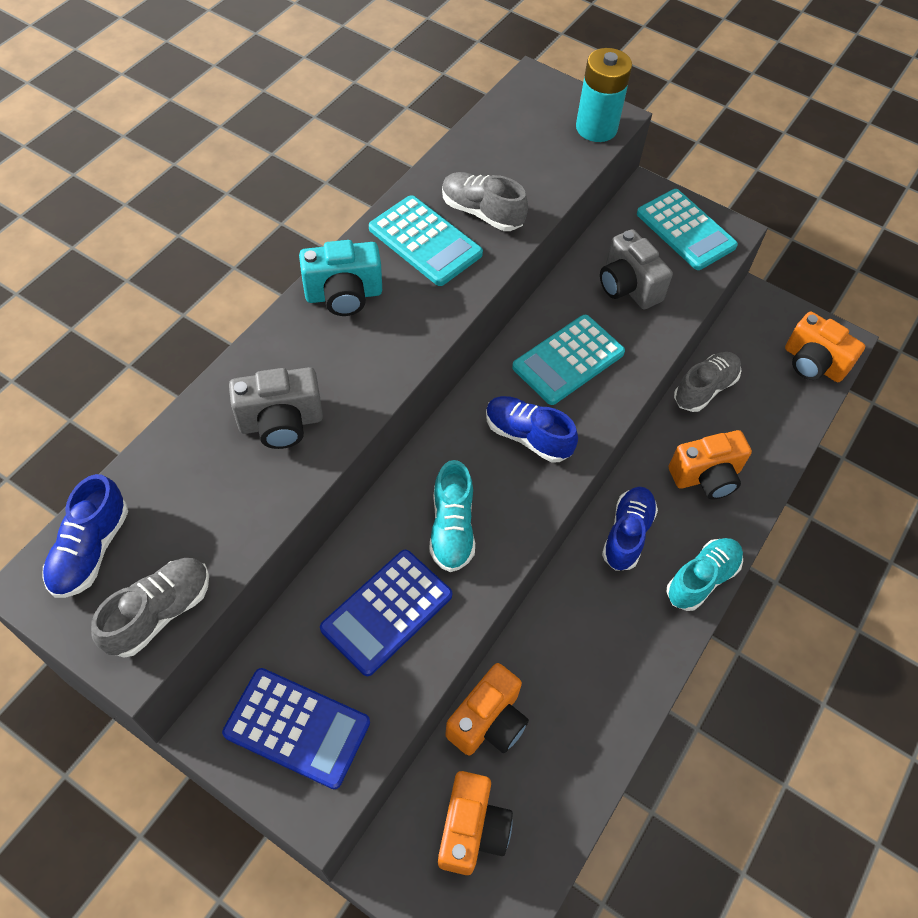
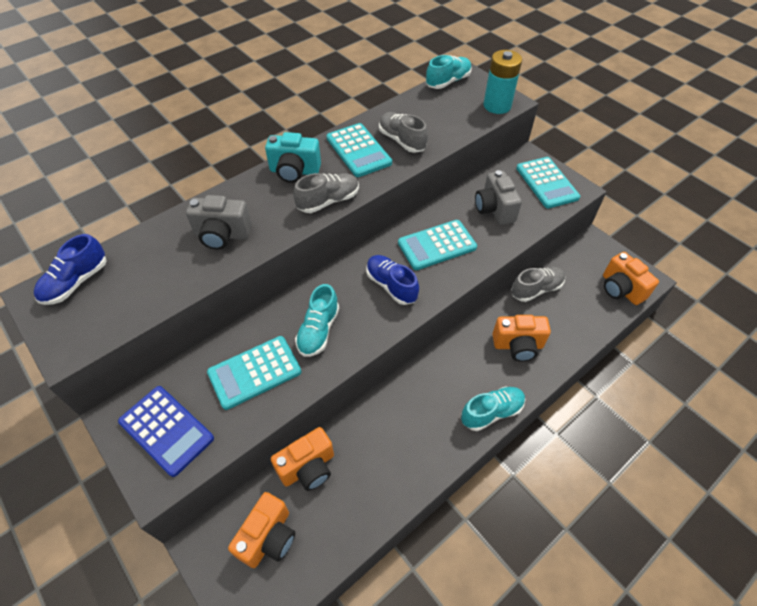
camera: 20 degrees right, 5 degrees down
grey shoe [91,558,209,657] -> grey shoe moved to [293,173,359,213]
blue calculator [320,550,452,676] -> turquoise calculator [207,336,302,410]
blue shoe [602,487,658,571] -> none
none -> turquoise shoe [426,55,472,89]

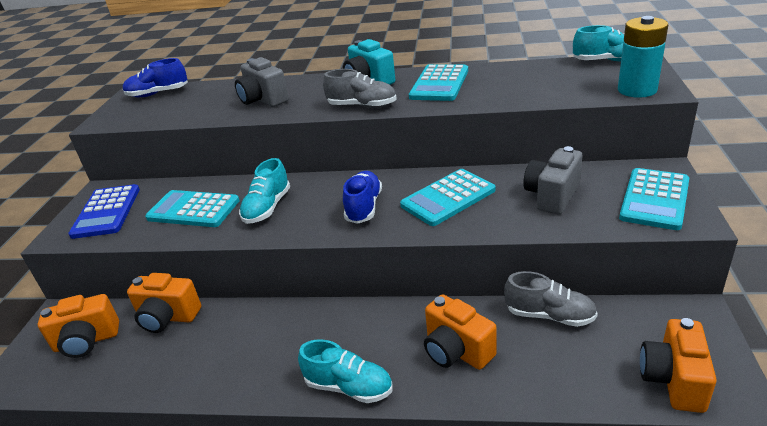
camera: 50 degrees right, 20 degrees down
turquoise shoe [295,284,339,357] -> turquoise shoe turned 45 degrees counterclockwise [239,158,290,224]
grey shoe [379,112,428,153] -> none
turquoise calculator [398,220,477,270] -> turquoise calculator turned 60 degrees counterclockwise [400,169,495,226]

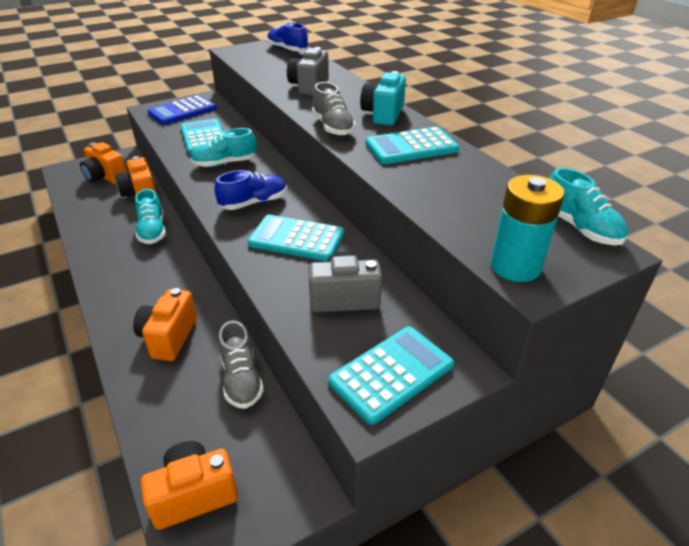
camera: 50 degrees right, 5 degrees up
turquoise shoe [298,339,393,403] -> turquoise shoe moved to [135,189,166,244]
turquoise calculator [619,168,689,230] -> turquoise calculator turned 150 degrees clockwise [328,326,454,425]

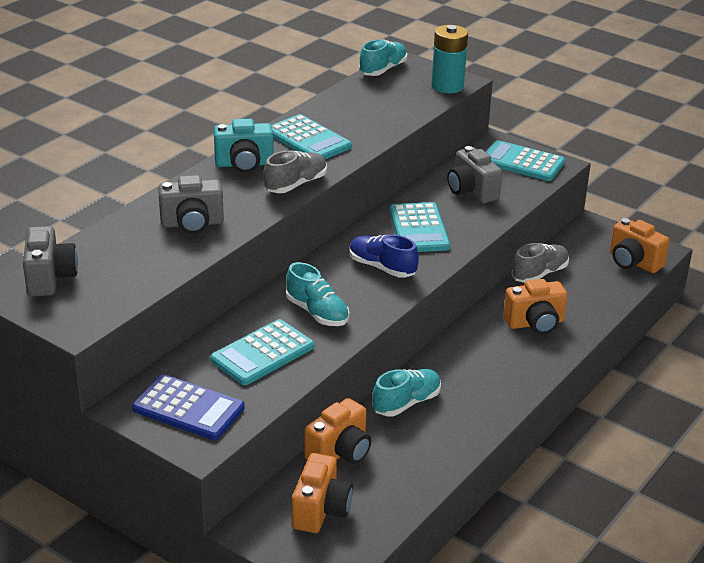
camera: 115 degrees left, 5 degrees down
blue shoe [267,23,308,51] -> grey camera [23,226,78,297]

